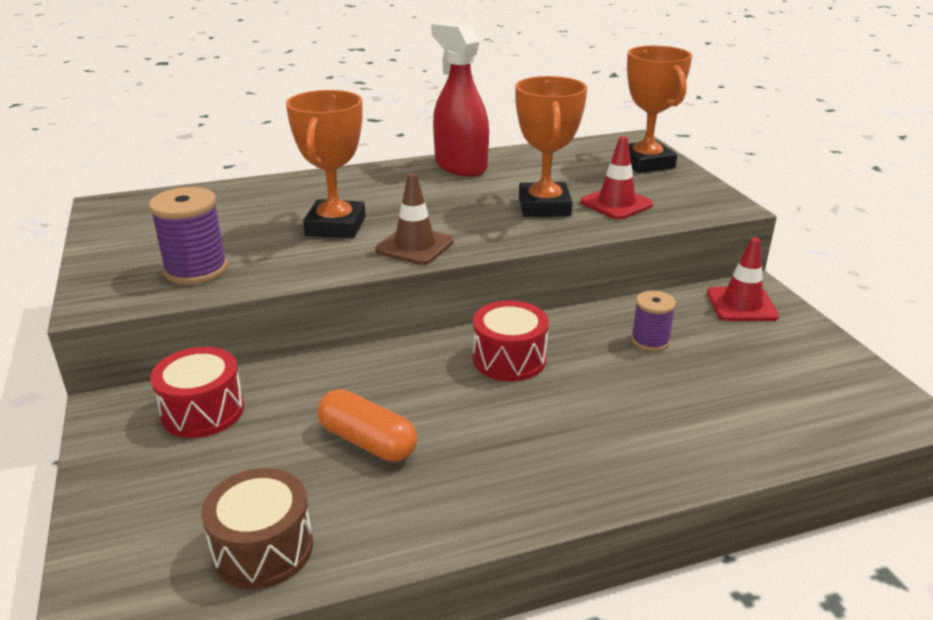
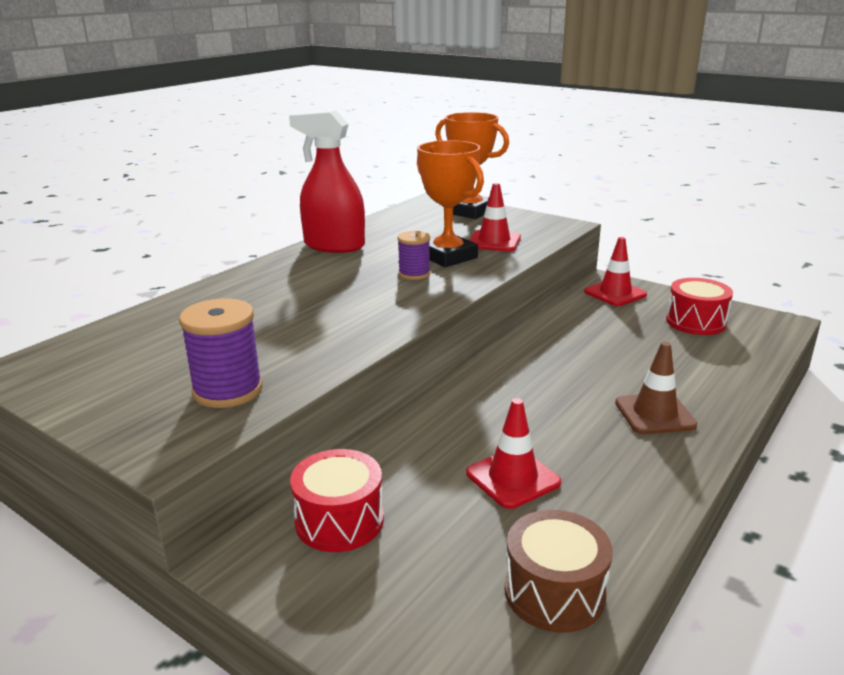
camera: 35 degrees left, 5 degrees down
orange trophy [286,90,366,238] -> none
orange capsule [317,389,417,462] -> red traffic cone [466,398,561,509]
brown traffic cone [375,173,454,265] -> brown traffic cone moved to [615,342,698,434]
red drum [473,300,549,382] -> red drum moved to [666,278,733,335]
purple spool [631,291,676,352] -> purple spool moved to [398,231,430,280]

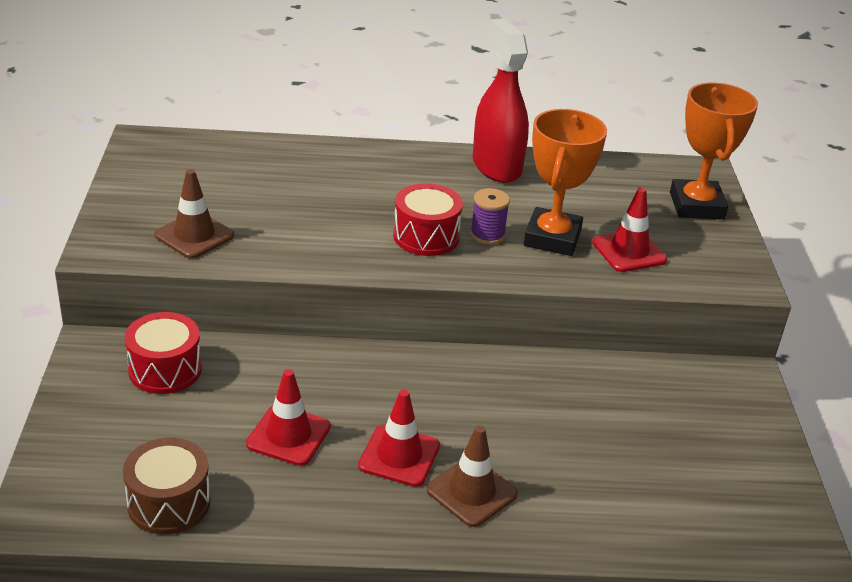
camera: 50 degrees right, 10 degrees up
purple spool [179,298,263,408] -> brown traffic cone [154,169,234,259]
red traffic cone [584,237,647,306] -> red traffic cone moved to [358,390,440,487]
red drum [666,278,733,335] -> red drum moved to [393,183,463,256]

